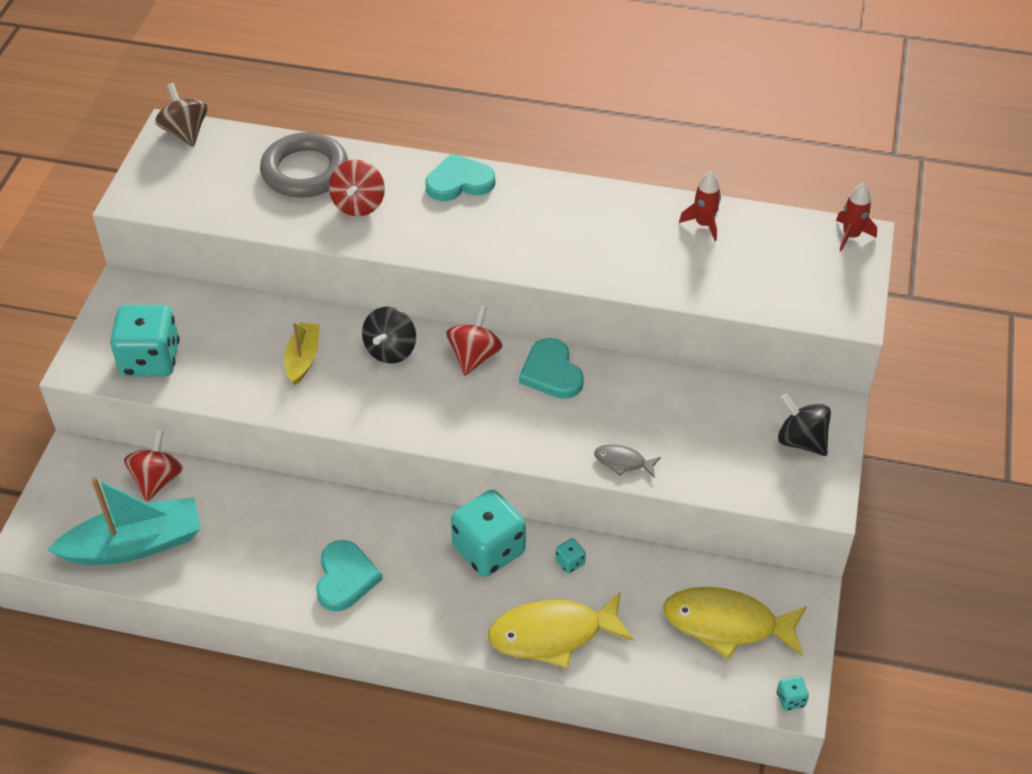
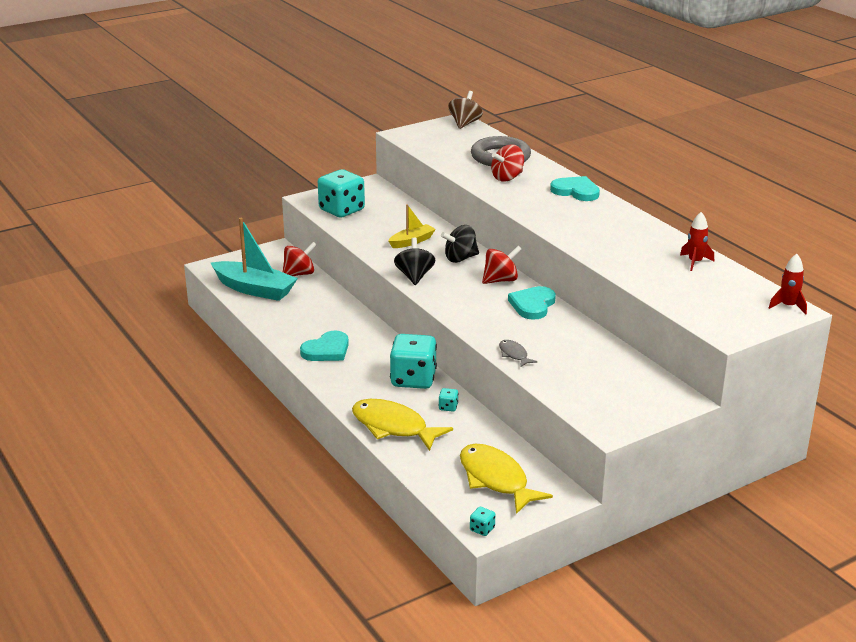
camera: 45 degrees right, 20 degrees down
black spinning top [778,393,831,456] -> black spinning top moved to [394,238,436,285]

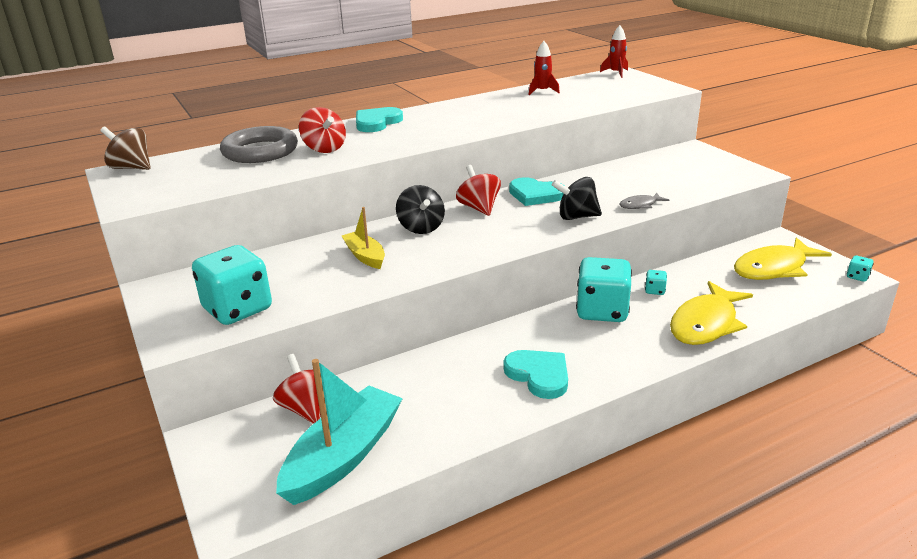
camera: 85 degrees left, 0 degrees up
black spinning top [394,238,436,285] -> black spinning top moved to [552,177,602,220]

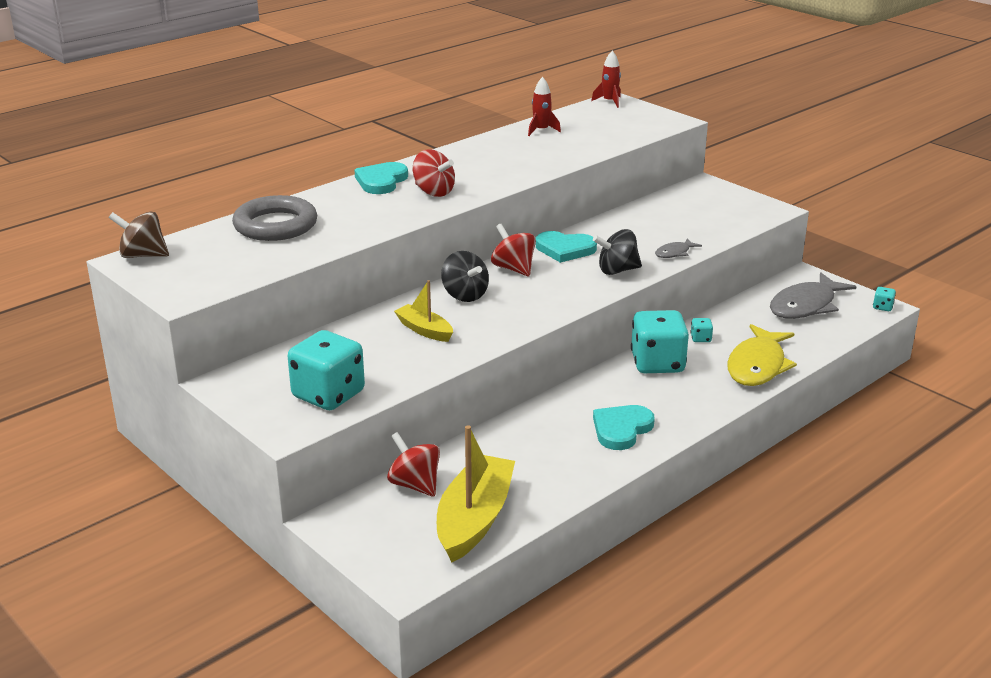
camera: 15 degrees left, 0 degrees up
turquoise boat [276,359,403,505] -> yellow boat [437,425,515,563]
red spinning top [299,107,346,153] -> red spinning top moved to [413,149,455,197]
turquoise heart [504,350,568,399] -> turquoise heart turned 90 degrees counterclockwise [593,405,655,450]
yellow fish [734,237,832,280] -> grey fish [770,272,856,319]

